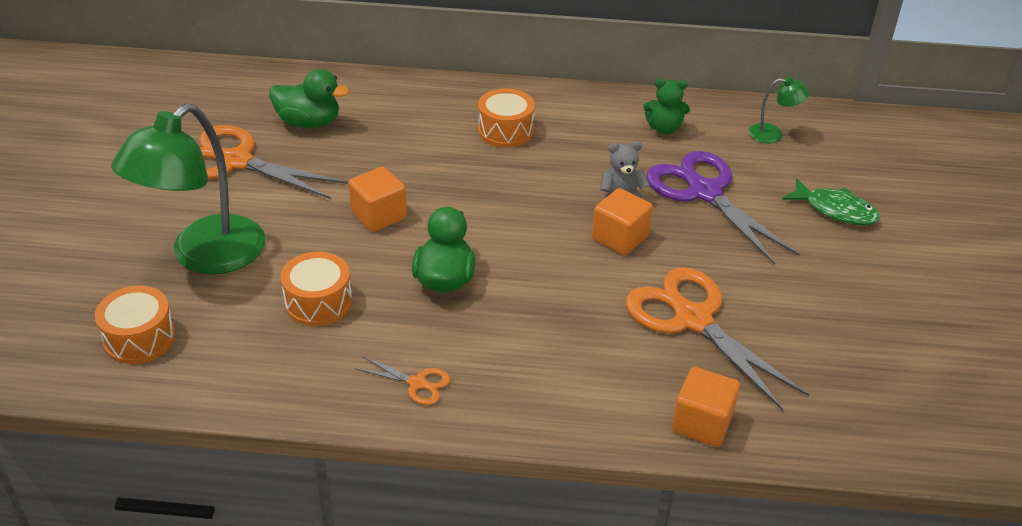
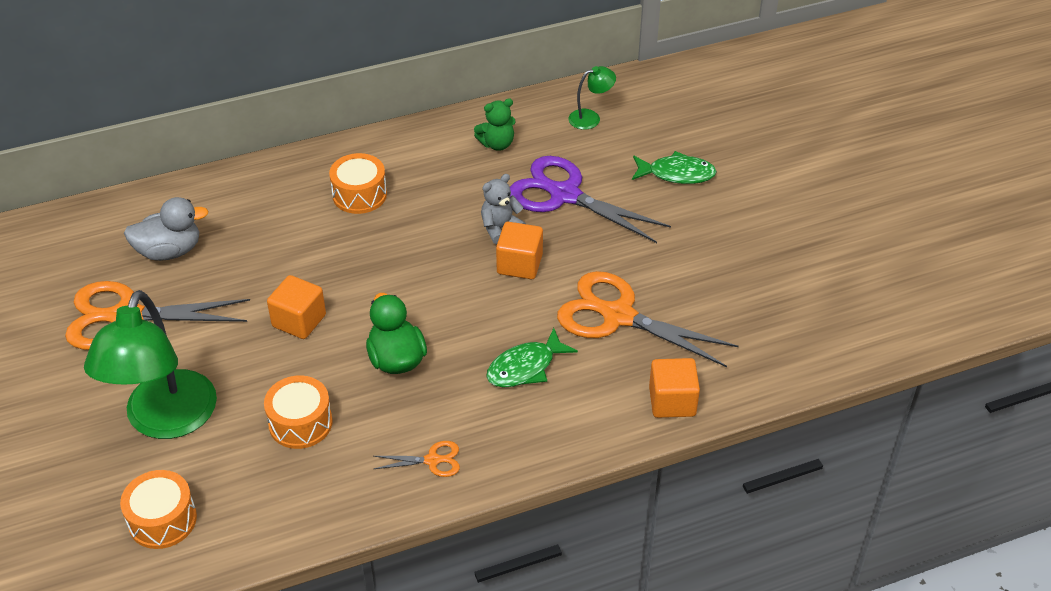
camera: 25 degrees left, 5 degrees up
green duck [269,69,349,128] -> grey duck [124,197,209,261]
none -> green fish [486,328,578,388]

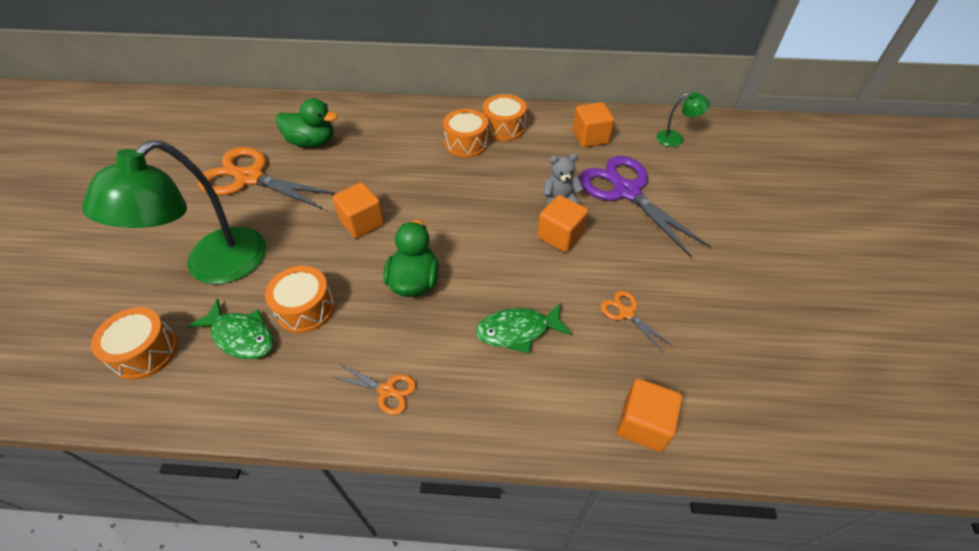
camera: 25 degrees right, 5 degrees up
grey duck [124,197,209,261] -> green duck [276,98,338,147]
green teddy bear [474,98,516,151] -> orange cube [573,102,614,147]
orange scissors [557,271,739,367] -> orange scissors [601,291,673,353], size x0.44
green fish [632,151,717,184] -> green fish moved to [188,299,273,359]
none -> orange drum [483,94,527,141]

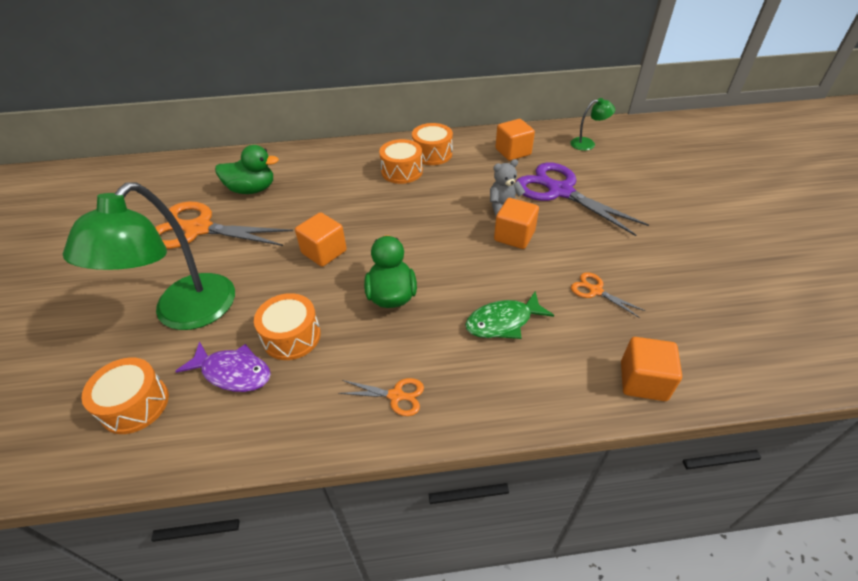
camera: 10 degrees left, 5 degrees down
green fish [188,299,273,359] -> purple fish [175,341,271,392]

